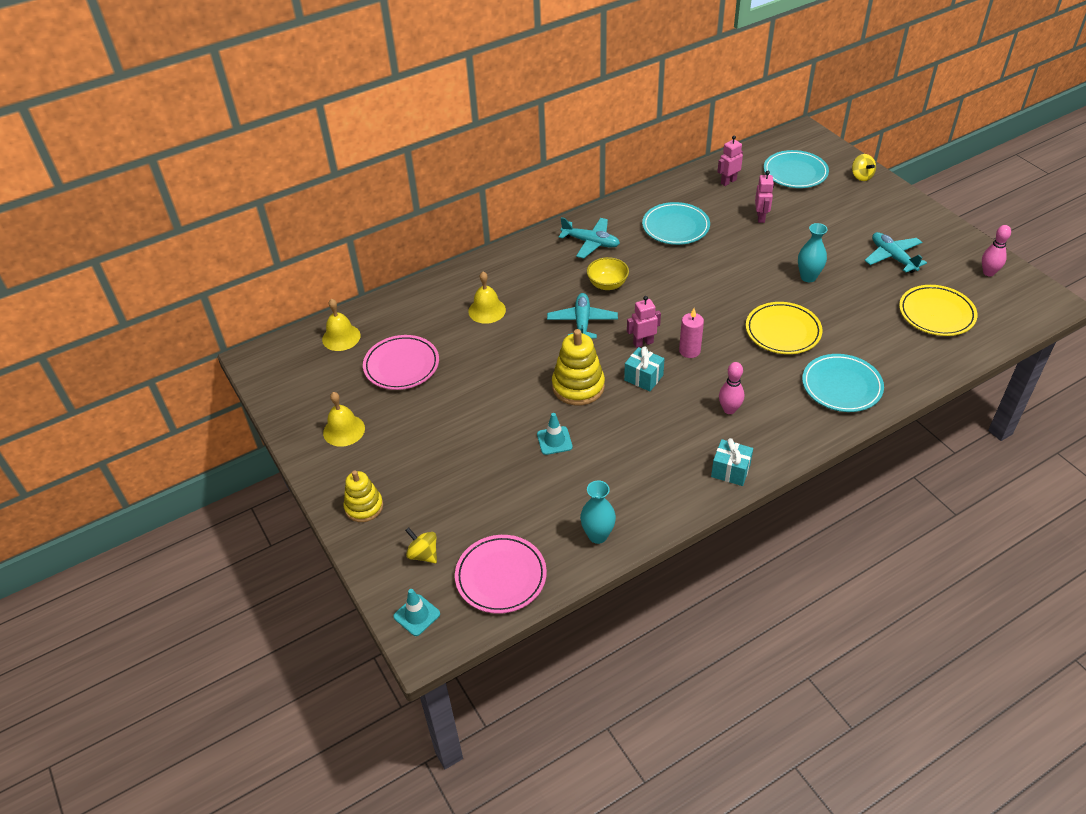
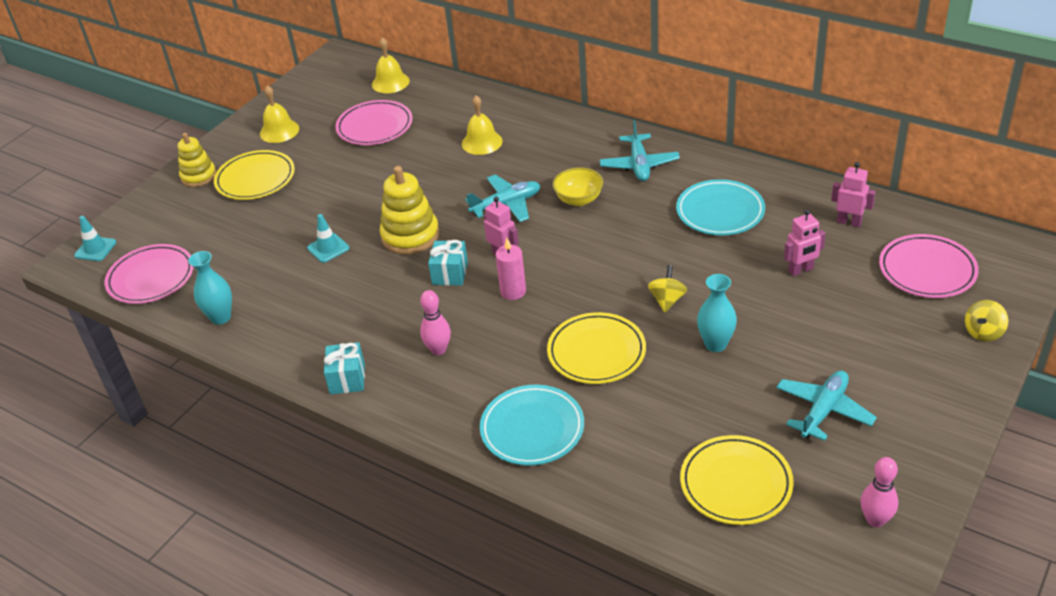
camera: 65 degrees right, 5 degrees down
yellow spinning top [405,527,437,563] -> yellow spinning top moved to [648,265,687,312]
turquoise plate [764,150,829,188] -> pink plate [879,234,979,298]
none -> yellow plate [214,150,295,200]

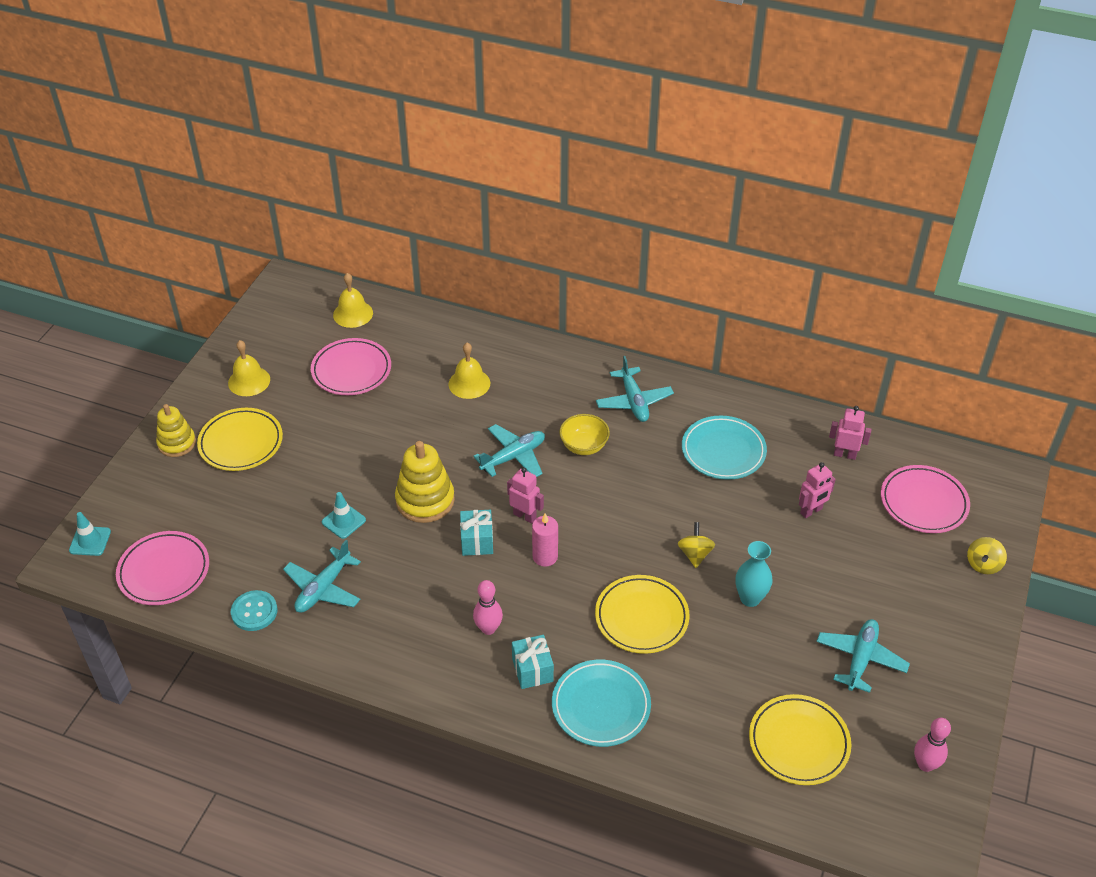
camera: 15 degrees left, 5 degrees up
turquoise vase [188,251,232,325] -> turquoise button [231,590,277,631]
turquoise gift [324,342,365,394] -> turquoise gift moved to [512,635,554,689]
none -> turquoise plane [283,540,361,613]

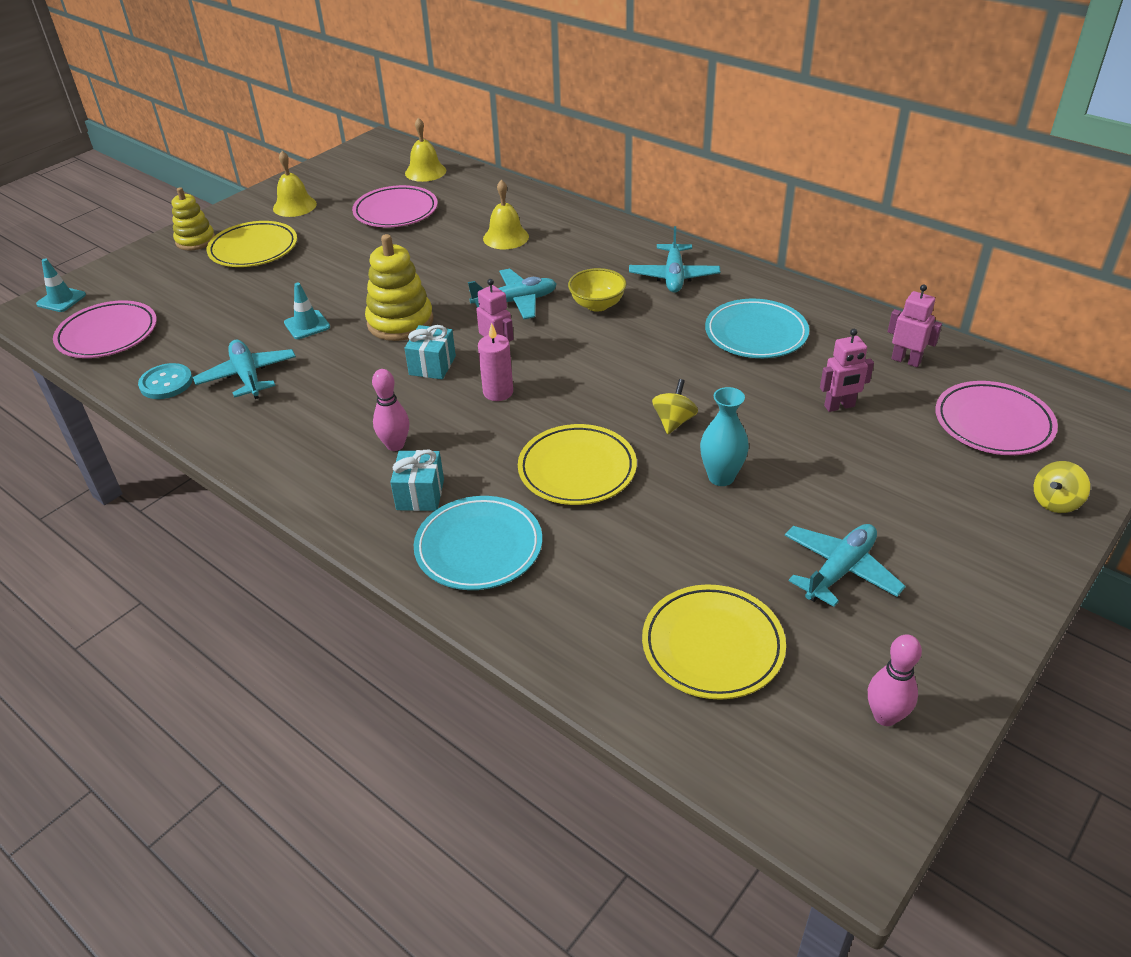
camera: 20 degrees right, 5 degrees down
turquoise plane [283,540,361,613] -> turquoise plane turned 105 degrees clockwise [193,340,296,399]

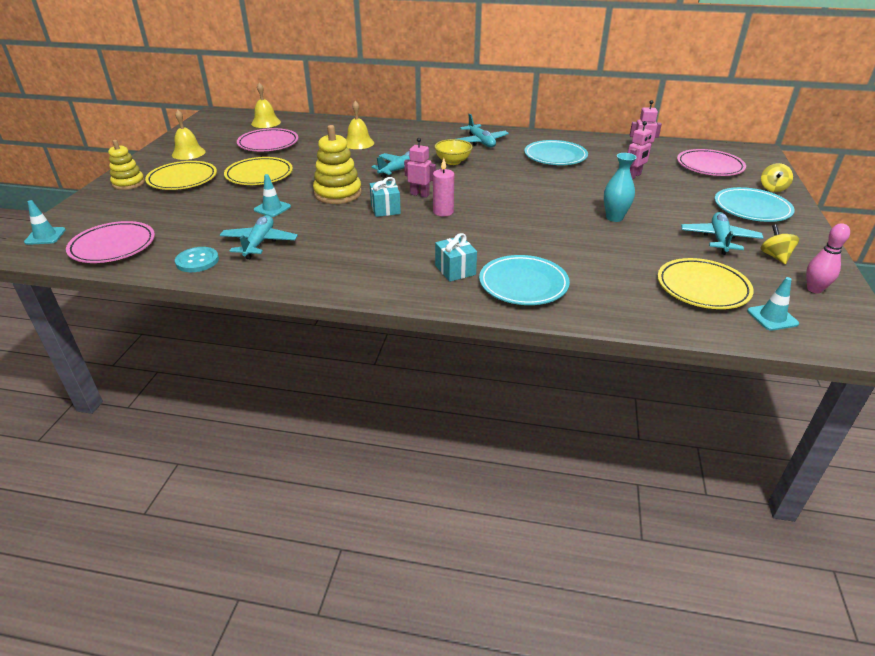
camera: 30 degrees left, 5 degrees down
turquoise plane [193,340,296,399] -> turquoise plane turned 60 degrees clockwise [220,215,298,259]
pink bowling pin [372,369,409,451] -> none
yellow plate [518,424,637,505] -> yellow plate moved to [224,157,293,185]
yellow spinning top [652,379,698,434] -> yellow spinning top moved to [761,224,799,264]
none -> turquoise plate [714,187,795,222]
none -> turquoise traffic cone [747,277,799,331]

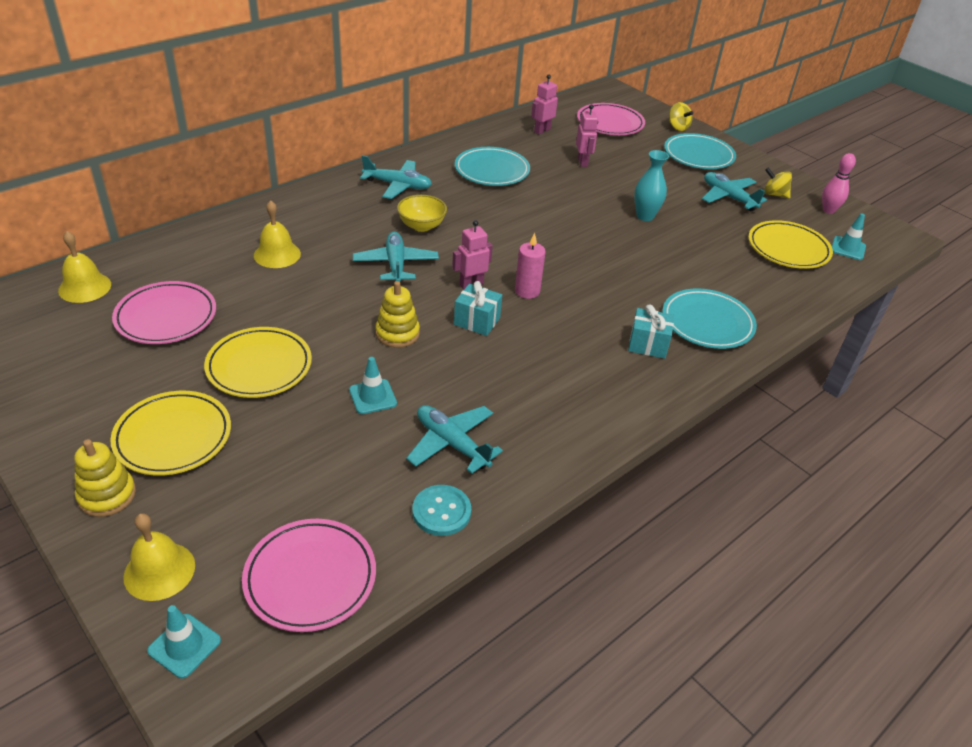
camera: 55 degrees left, 5 degrees up
yellow bell [172,109,205,160] -> yellow bell moved to [123,513,195,601]
yellow stacking toy [313,125,362,204] -> yellow stacking toy [376,281,420,348], size x0.67

